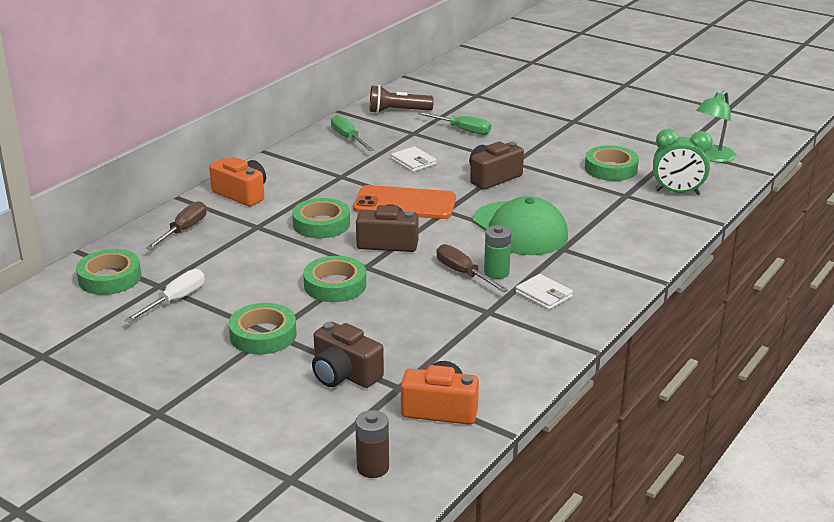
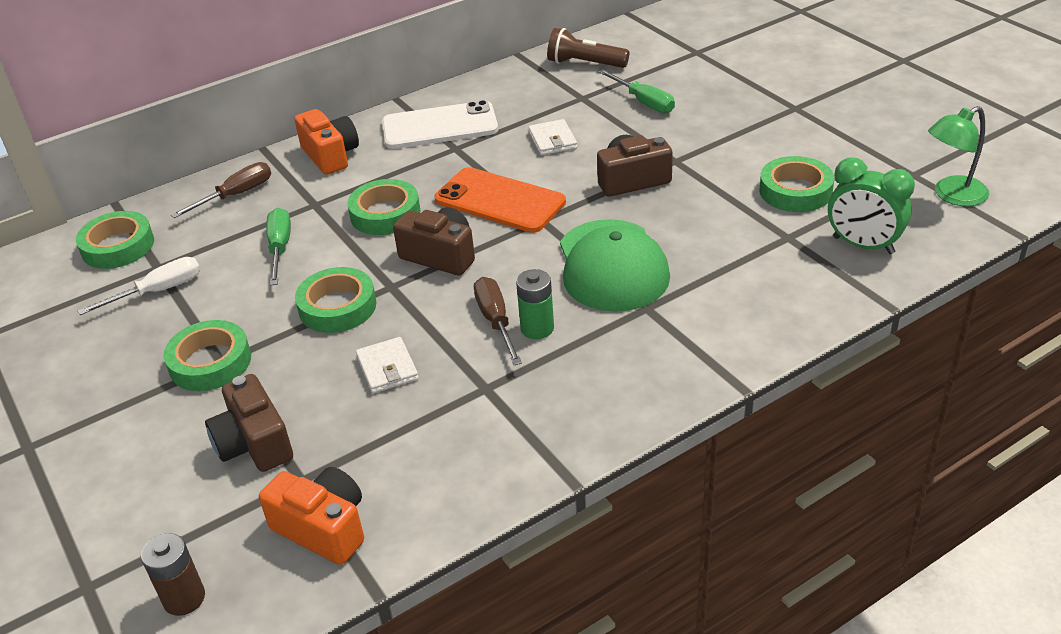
camera: 25 degrees right, 10 degrees up
green screwdriver [331,115,374,151] -> green screwdriver moved to [266,208,291,286]
white wallet [515,274,573,310] -> white wallet moved to [356,337,419,393]
none -> white phone [382,100,498,149]

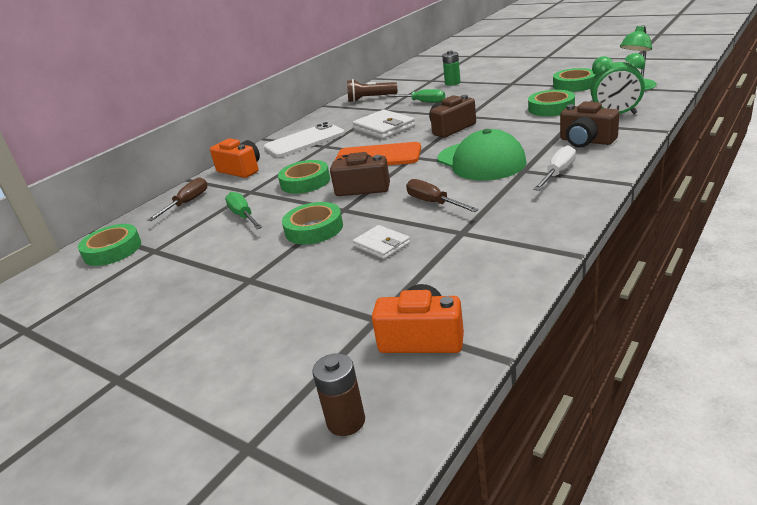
camera: 20 degrees left, 10 degrees down
white screwdriver [78,257,200,315] -> white screwdriver moved to [533,145,576,191]
green tape [163,320,251,391] -> green tape moved to [553,68,596,92]
brown camera [205,374,293,472] -> brown camera moved to [560,101,619,148]
green battery [516,269,554,339] -> green battery moved to [442,51,461,86]
white wallet [528,119,577,155] -> white wallet [353,109,415,139], size x1.64

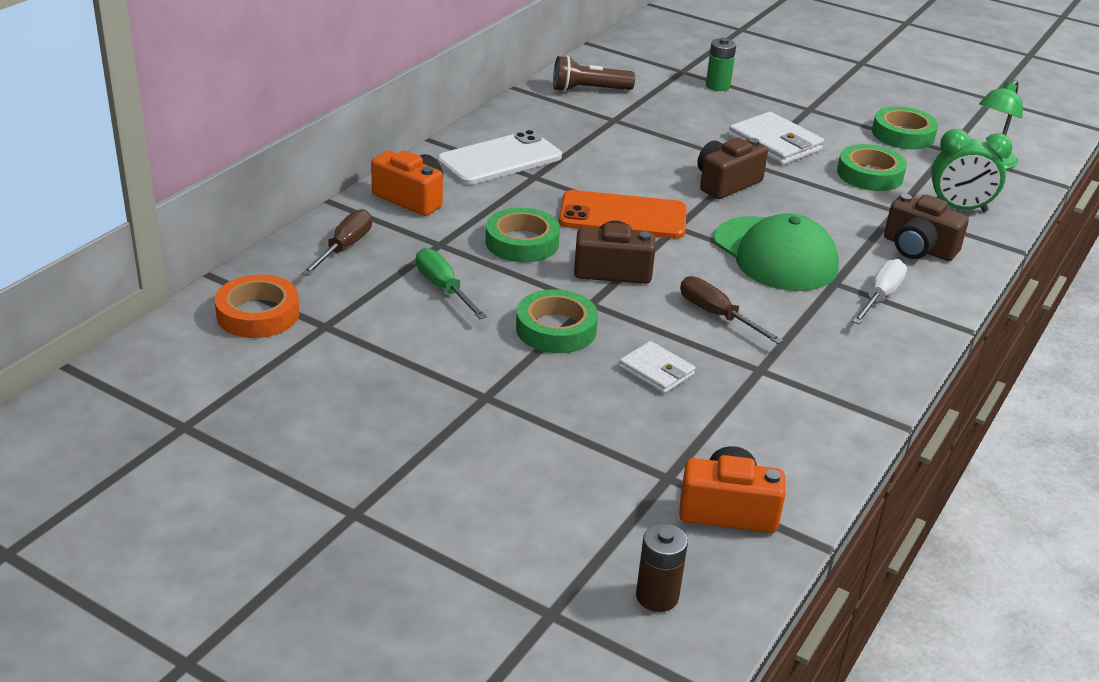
camera: 10 degrees left, 5 degrees up
green tape [78,224,141,266] -> orange tape [215,275,300,338]
white wallet [353,109,415,139] -> white wallet moved to [728,112,824,165]
green screwdriver [386,89,445,103] -> none

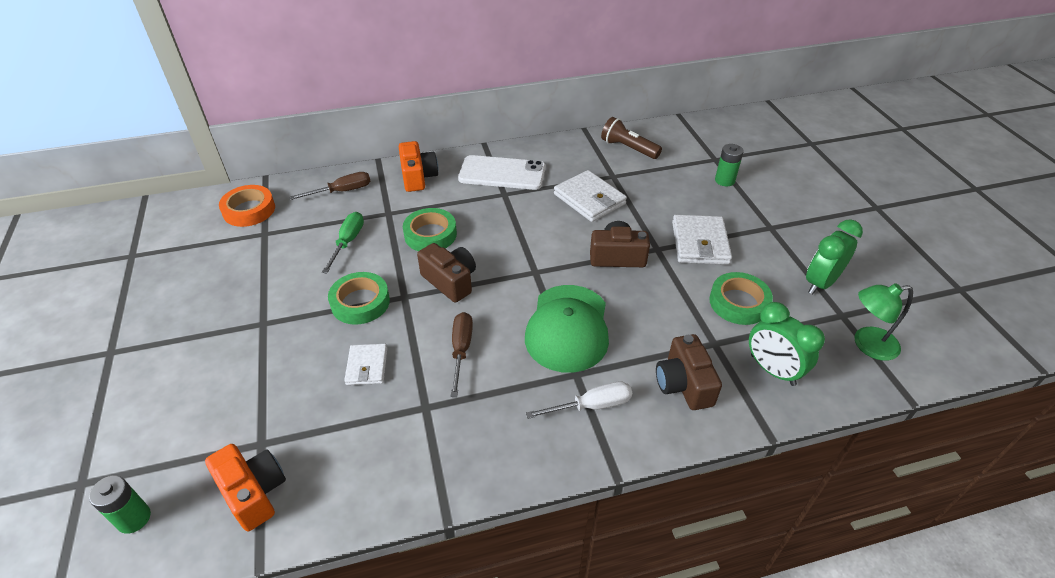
camera: 45 degrees right, 10 degrees up
orange phone [559,190,687,239] -> none
brown battery [636,523,688,612] -> green battery [89,475,151,534]
green tape [872,106,938,149] -> green clock [806,219,863,295]
none -> white wallet [554,170,627,222]

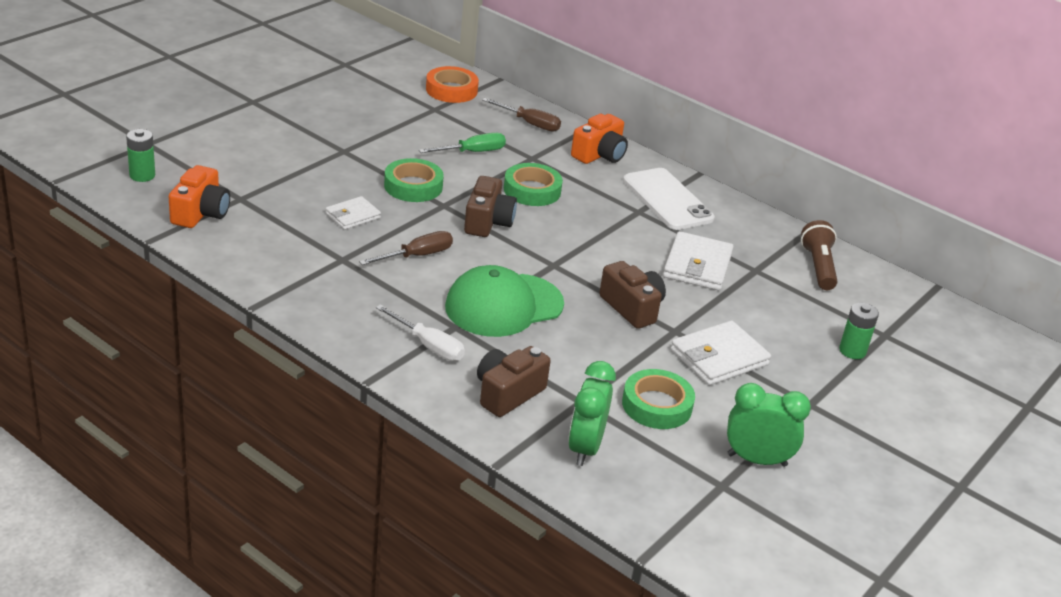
camera: 50 degrees right, 10 degrees down
green lamp [854,283,913,361] -> none

